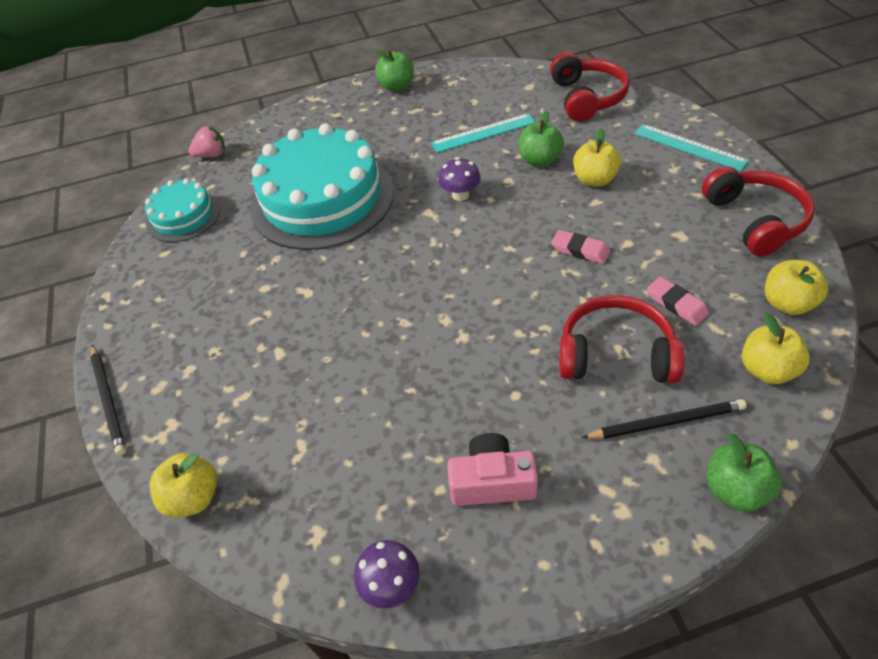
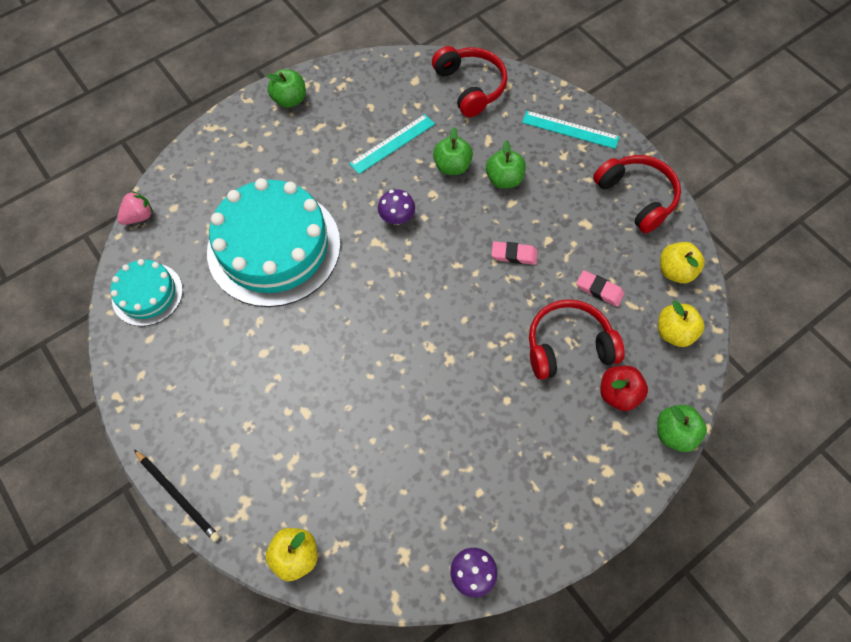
camera: 25 degrees left, 15 degrees up
pink camera [447,433,538,506] -> none
yellow apple [573,128,621,187] -> green apple [486,140,526,188]
black pencil [582,399,746,439] -> red apple [601,366,648,411]

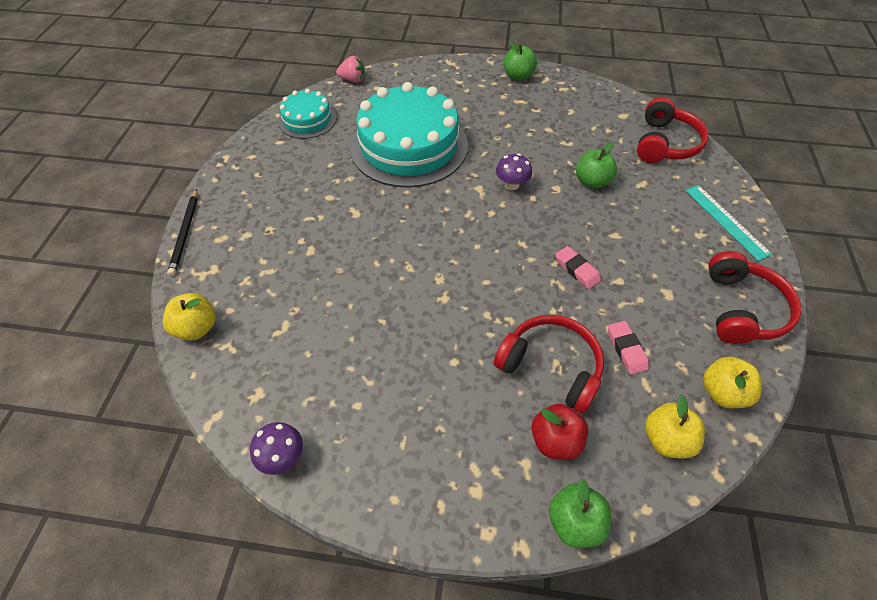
camera: 45 degrees right, 10 degrees down
turquoise ruler [349,114,435,174] -> none
green apple [486,140,526,188] -> none

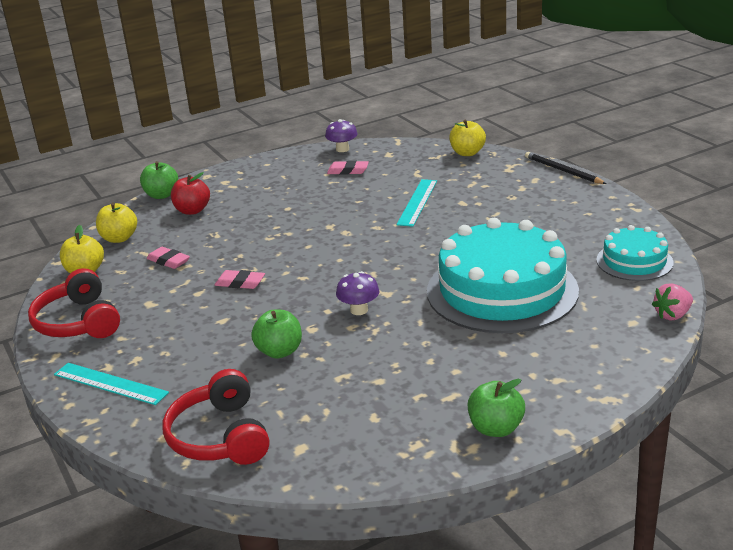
camera: 145 degrees right, 25 degrees down
red headphones [494,315,604,414] -> none
none -> pink eraser [327,160,369,175]
none -> turquoise ruler [396,179,437,227]

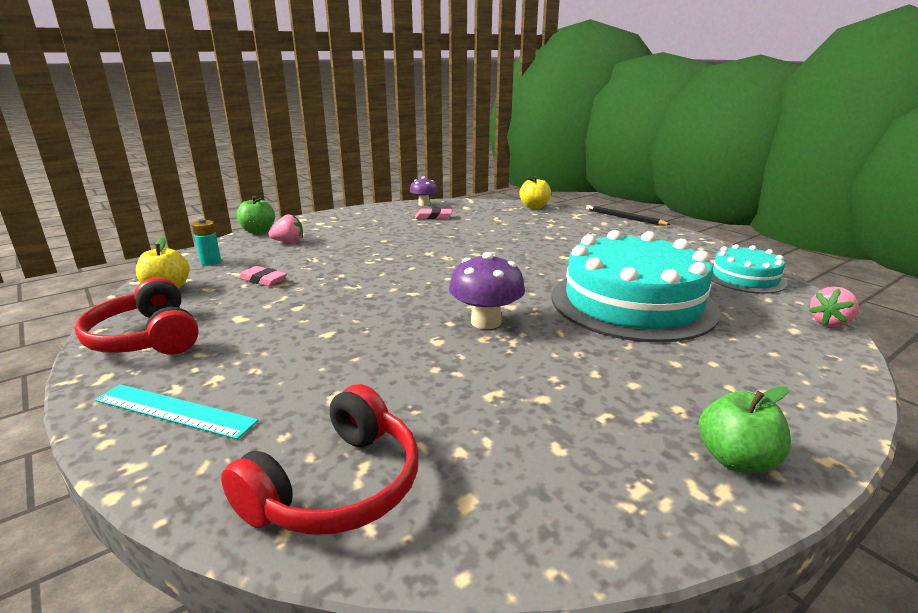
camera: 10 degrees left, 5 degrees down
yellow apple [96,203,137,243] -> turquoise battery [192,219,221,266]
red headphones [163,369,270,465] -> red headphones turned 120 degrees counterclockwise [221,384,419,535]
red apple [171,172,210,215] -> pink strawberry [269,214,303,243]
pink eraser [215,270,265,289] -> none
green apple [251,310,302,359] -> none
purple mushroom [336,271,379,315] -> purple mushroom [449,252,525,329], size x1.51
turquoise ruler [396,179,437,227] -> none

